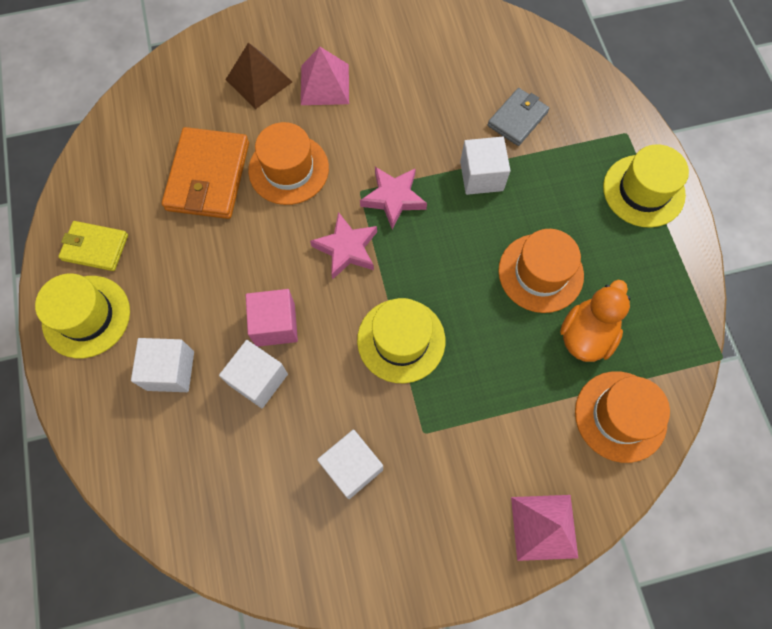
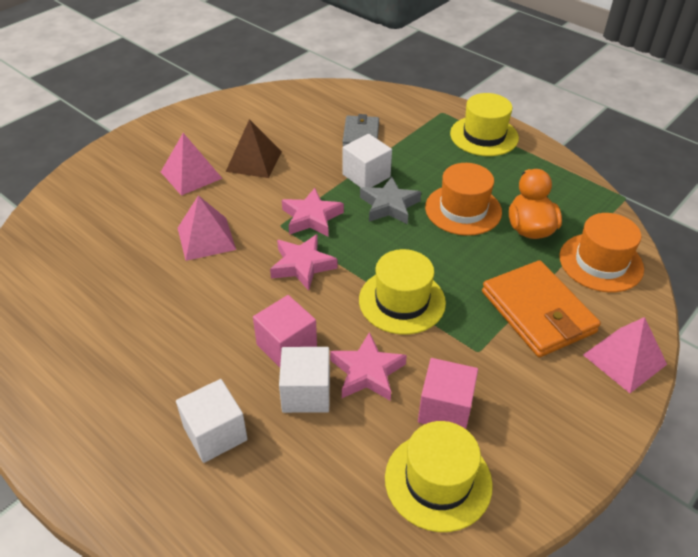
camera: 35 degrees left, 25 degrees down
yellow hat [35,274,130,358] -> yellow hat moved to [385,421,493,532]
yellow wallet [58,221,128,271] -> none
orange wallet [162,127,249,219] -> orange wallet moved to [482,260,601,357]
brown pyramid [226,43,292,109] -> brown pyramid moved to [226,119,282,178]
orange hat [248,122,329,205] -> pink pyramid [178,195,236,261]
white cube [317,430,383,499] -> pink cube [418,358,478,429]
none -> pink star [330,332,407,401]
none -> grey star [360,177,421,224]

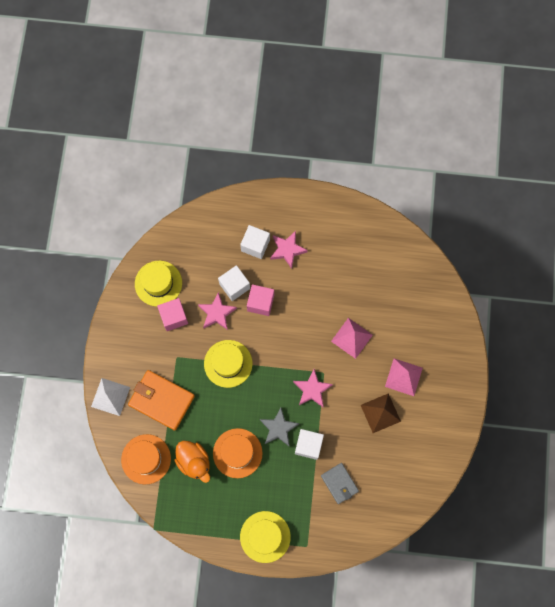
camera: 145 degrees right, 30 degrees up
pink star [270,234,337,291] -> pink star moved to [270,231,308,269]
pink pyramid [583,317,667,393] -> white pyramid [91,378,130,416]

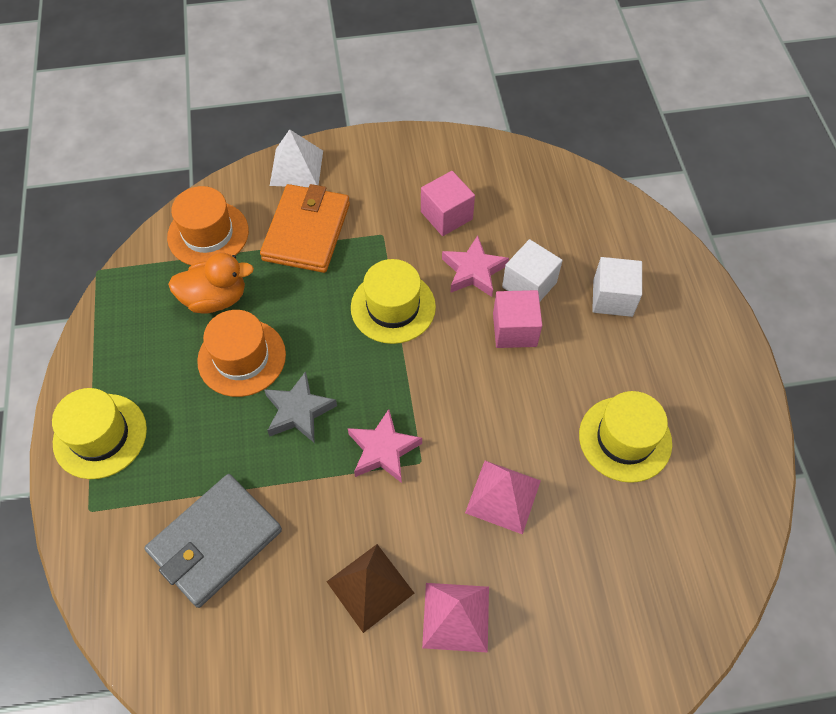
camera: 75 degrees right, 15 degrees down
yellow hat [135,261,182,307] -> yellow hat moved to [579,391,672,483]
orange duck [174,440,210,483] -> orange duck turned 135 degrees counterclockwise [168,253,254,314]
pink star [270,231,308,269] -> none
white cube [295,429,324,460] -> none
grey wallet [321,463,359,504] -> grey wallet [145,474,282,608], size x1.66

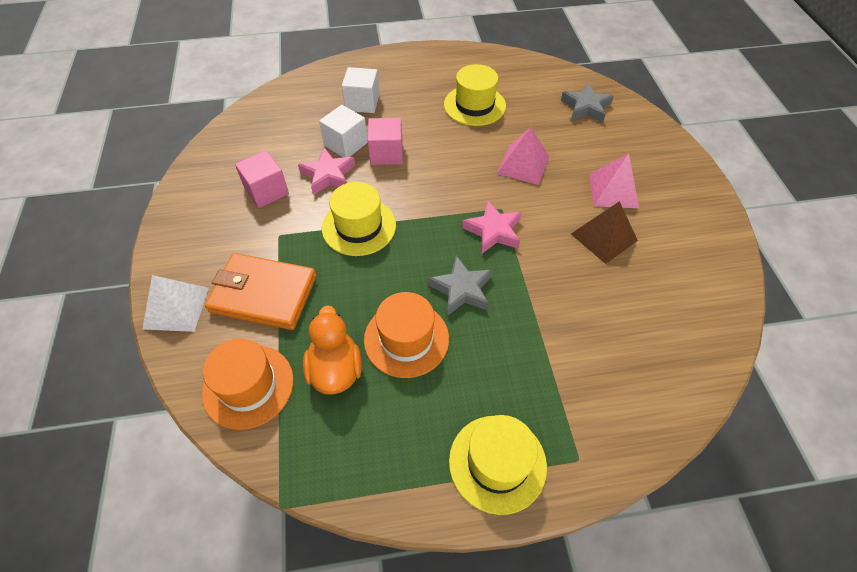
camera: 90 degrees left, 5 degrees down
grey wallet [145,474,282,608] -> none
none -> grey star [561,83,614,123]

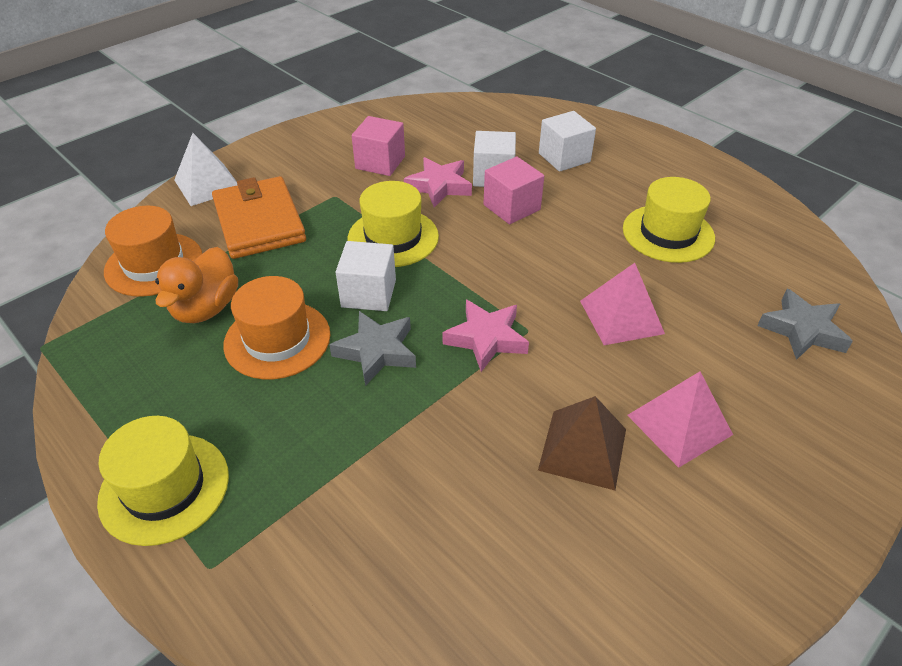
camera: 55 degrees right, 10 degrees down
orange duck [303,305,362,395] -> orange duck turned 150 degrees clockwise [155,247,238,323]
none -> white cube [336,241,396,311]

